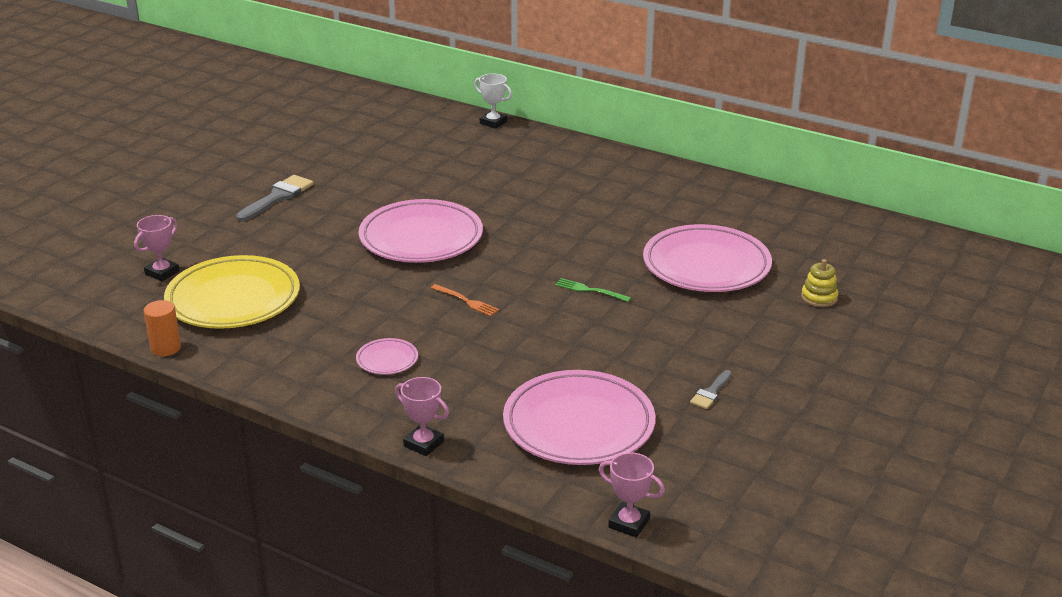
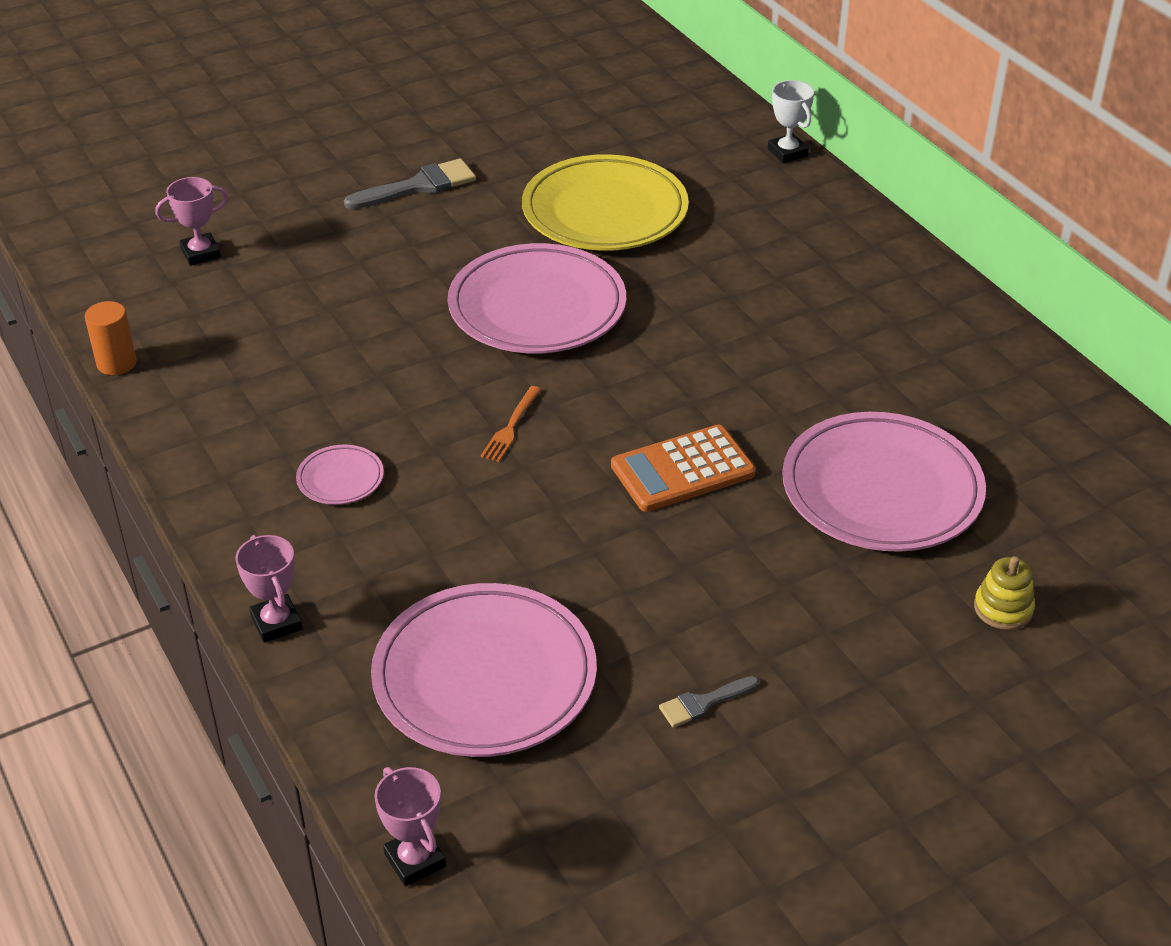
camera: 30 degrees right, 10 degrees up
yellow plate [164,255,300,329] -> yellow plate moved to [522,154,689,251]
orange fork [431,284,499,316] -> orange fork turned 45 degrees clockwise [481,386,541,462]
green fork [555,278,631,302] -> orange calculator [611,425,756,512]

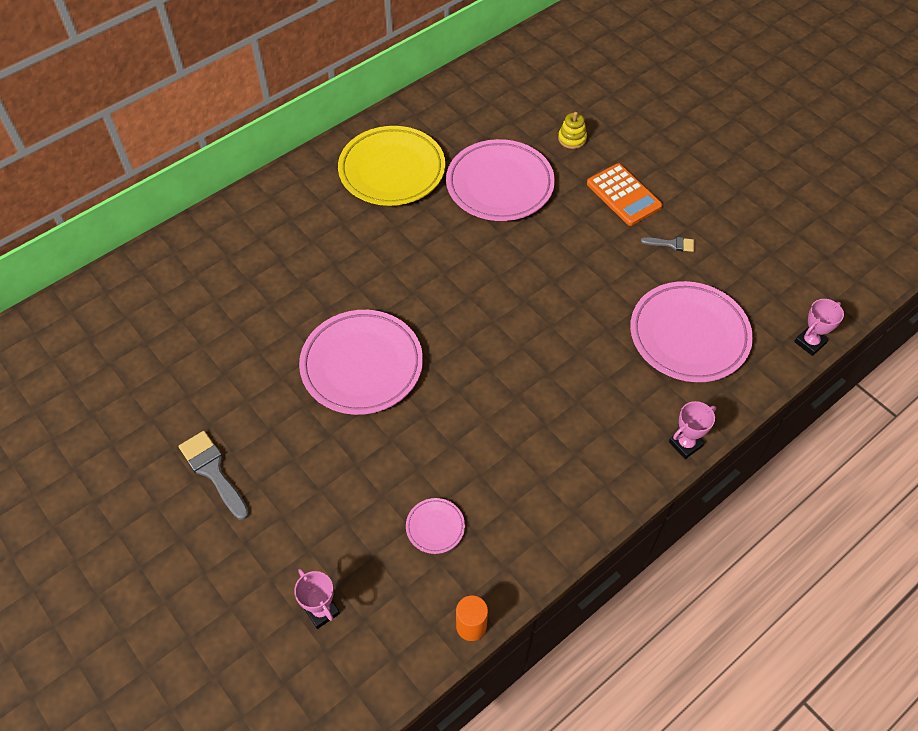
camera: 100 degrees left, 15 degrees up
pink plate [296,445,384,505] -> pink plate moved to [406,498,465,554]
orange fork [481,386,541,462] -> none
yellow plate [522,154,689,251] -> yellow plate moved to [338,126,445,206]
orange calculator [611,425,756,512] -> orange calculator moved to [587,163,662,226]
grey brush [659,676,759,728] -> grey brush turned 45 degrees counterclockwise [641,237,694,252]
white trophy [768,80,814,163] -> none

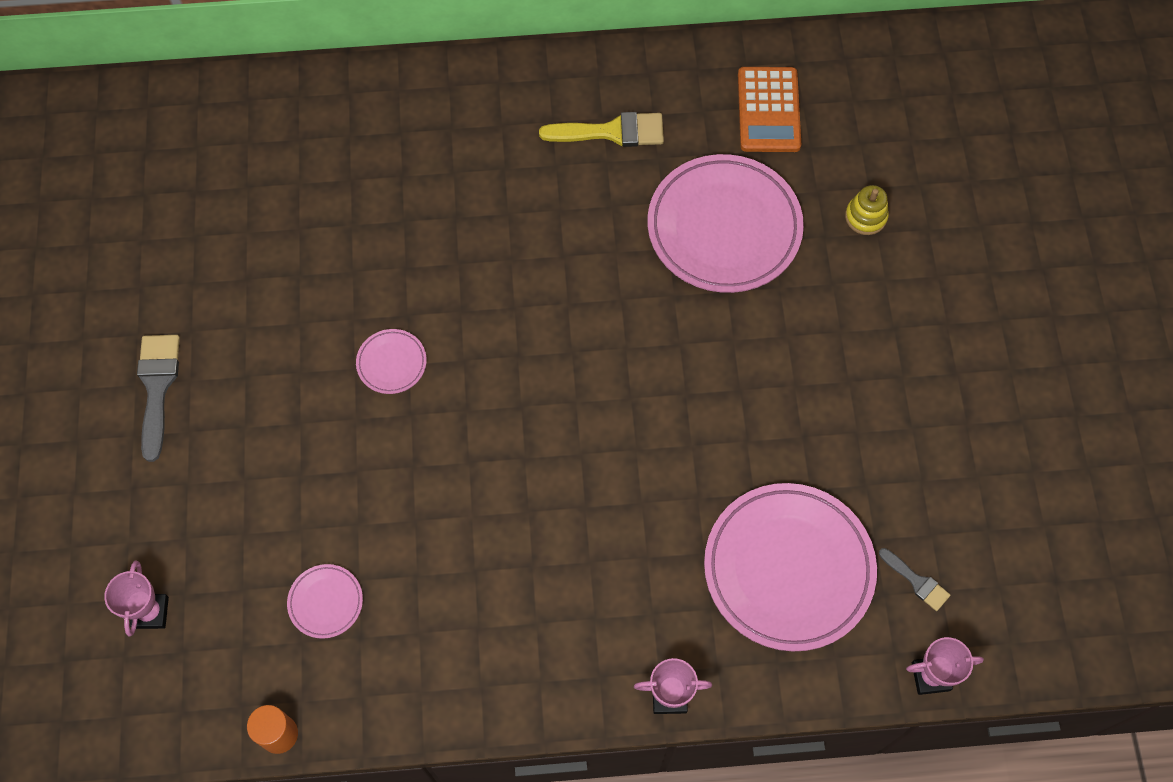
camera: 35 degrees right, 10 degrees up
pink plate [299,310,423,415] -> pink plate [356,329,427,394], size x0.44
yellow plate [338,126,445,206] -> yellow brush [539,112,664,147]
orange calculator [587,163,662,226] -> orange calculator moved to [738,67,801,152]
grey brush [641,237,694,252] -> grey brush moved to [879,548,950,611]

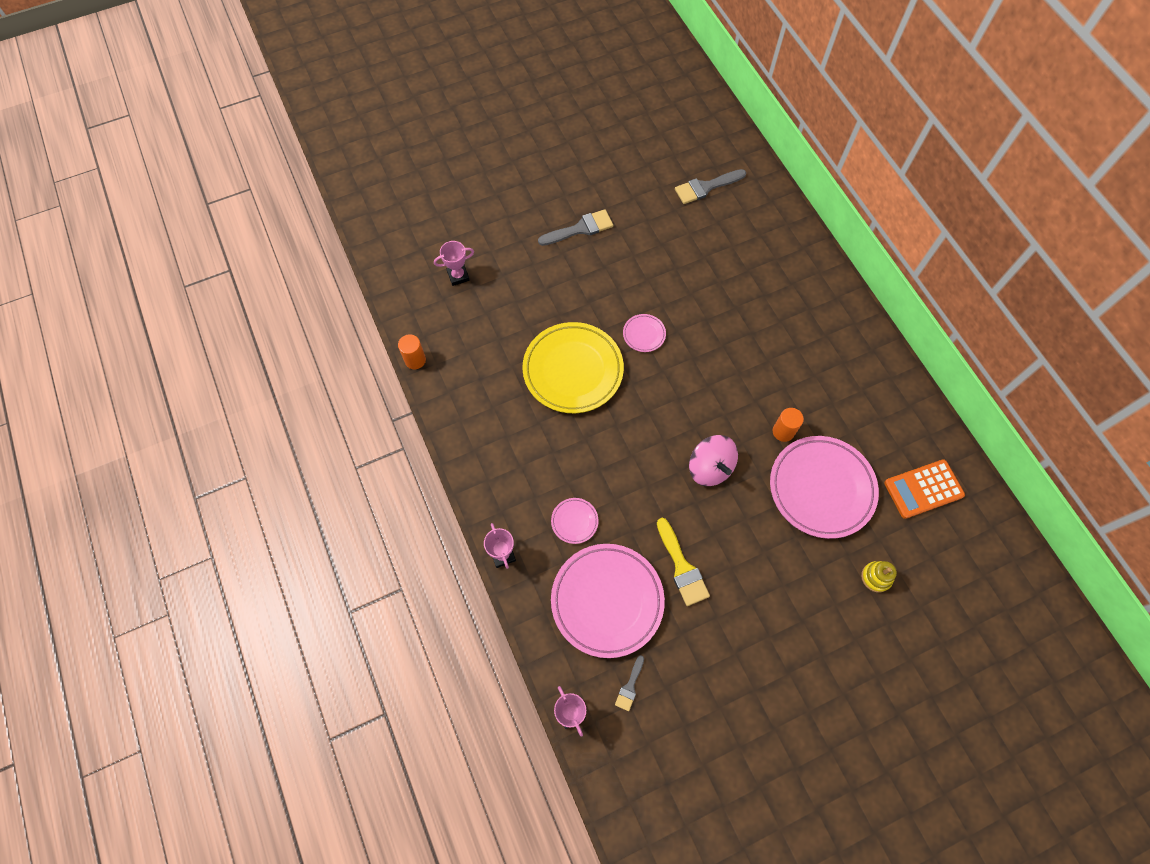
camera: 70 degrees right, 0 degrees up
pink plate [287,564,363,639] -> pink plate moved to [551,498,599,544]
yellow brush [539,112,664,147] -> yellow brush moved to [657,518,710,606]
none -> yellow plate [522,322,624,413]
none -> grey brush [675,169,746,204]
none -> pink spinning top [689,435,738,486]
none -> orange cylinder [773,408,804,442]

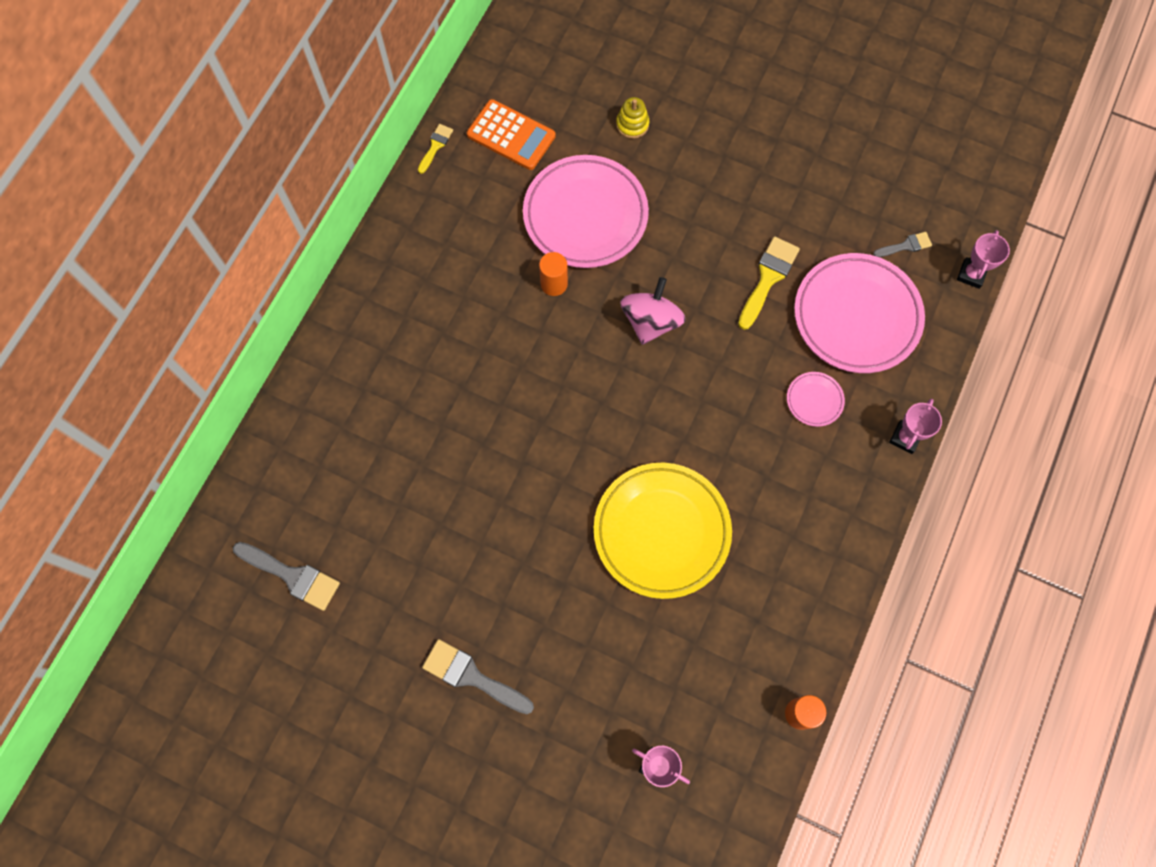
camera: 130 degrees left, 5 degrees up
pink plate [623,314,666,352] -> none
none -> yellow brush [418,124,453,174]

